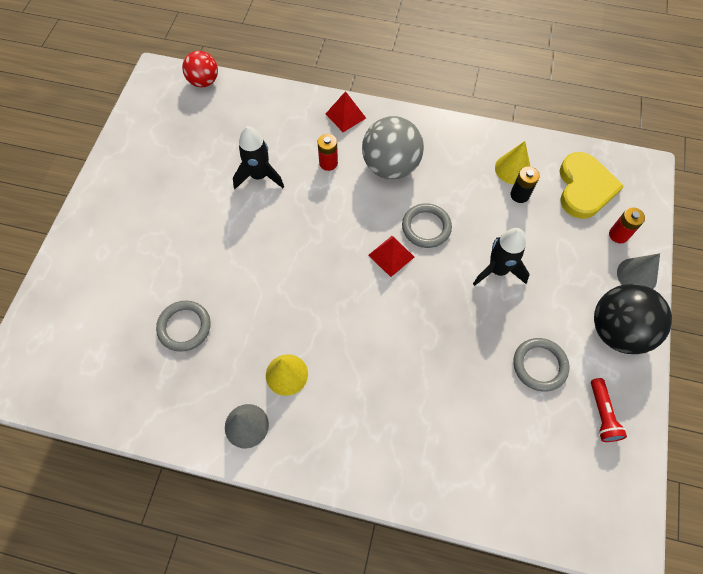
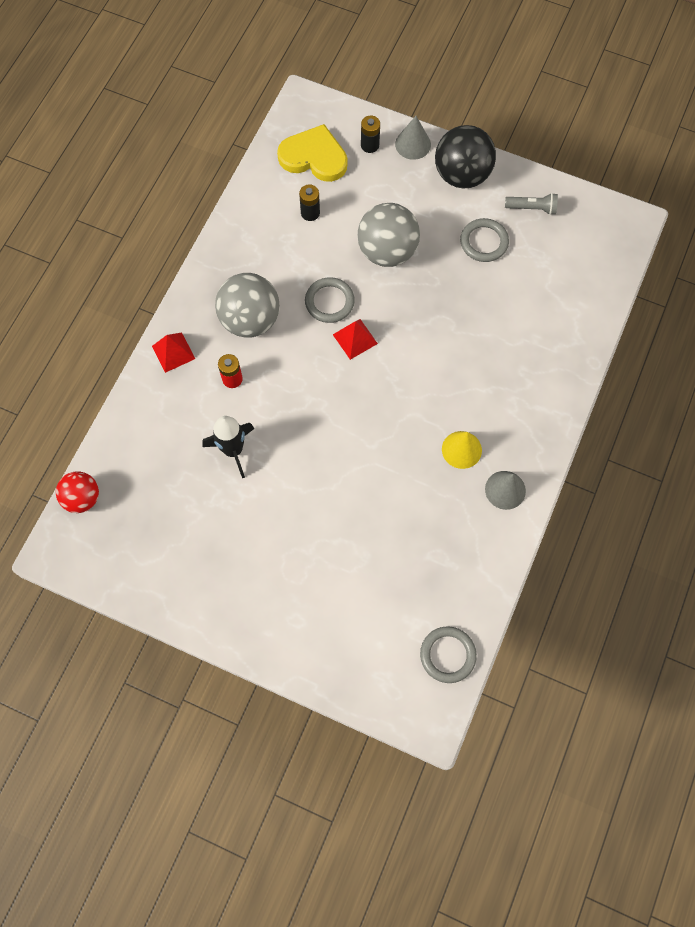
camera: 80 degrees left, 5 degrees up
grey ring [156,300,211,352] -> grey ring moved to [420,626,477,683]
black rocket [473,228,530,286] -> grey ball [357,203,420,267]
yellow cone [495,141,531,184] -> none
red flashlight [591,378,627,442] -> grey flashlight [505,193,558,215]
red battery [609,207,645,243] -> black battery [361,116,380,153]

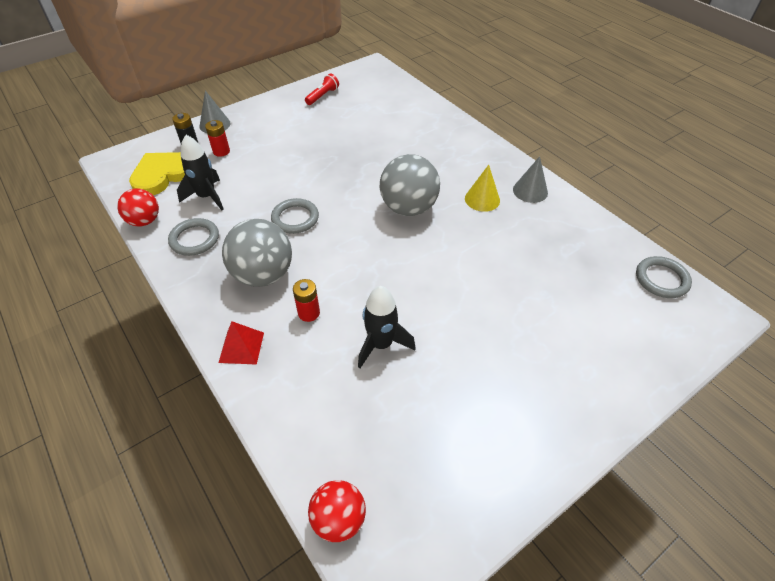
camera: 60 degrees left, 20 degrees down
black battery [299,184,320,221] -> black rocket [177,135,224,210]
red pyramid [333,319,378,360] -> none
grey ball [357,203,420,267] -> grey ball moved to [380,154,440,216]
black ball [435,125,496,189] -> none
grey ring [460,218,509,262] -> grey ring moved to [168,218,219,256]
grey flashlight [505,193,558,215] -> red flashlight [305,74,339,105]
none -> red ball [117,189,159,226]
none -> red battery [205,120,230,157]

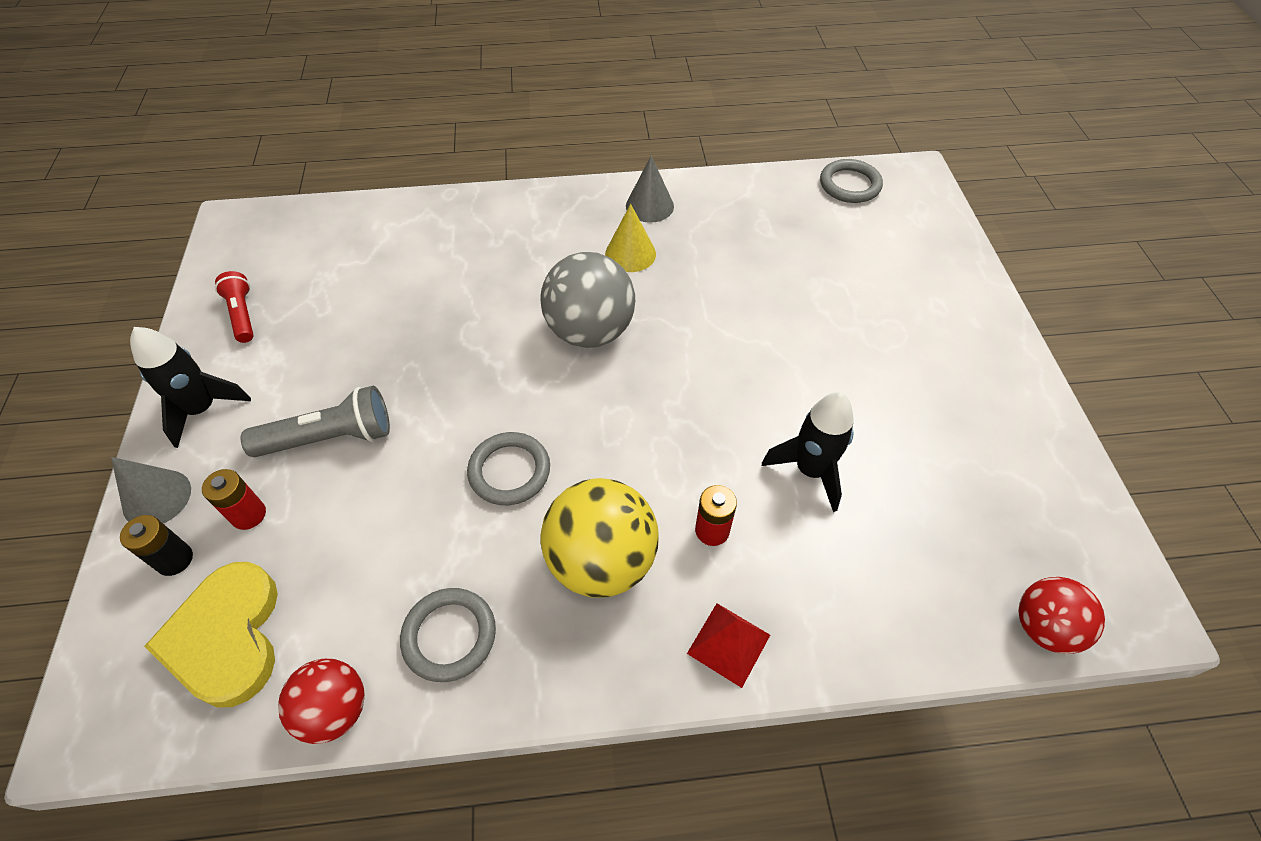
camera: 60 degrees left, 5 degrees up
black rocket [177,135,224,210] -> black rocket moved to [130,327,251,448]
grey ball [222,219,292,287] -> yellow ball [540,478,659,598]
none -> grey flashlight [241,386,390,457]

